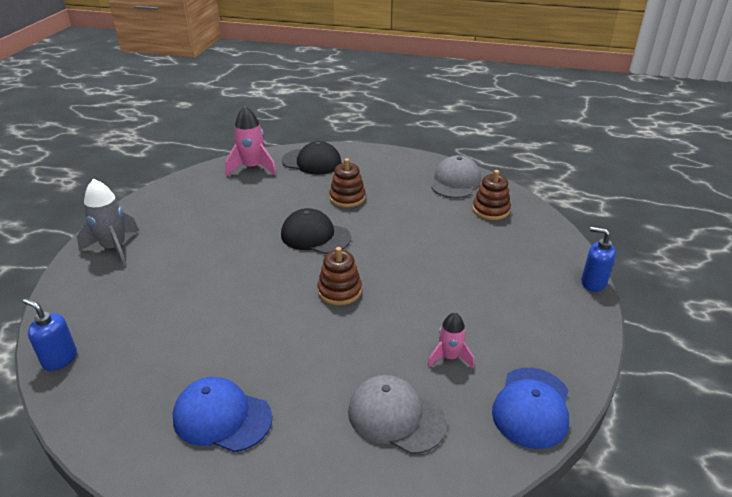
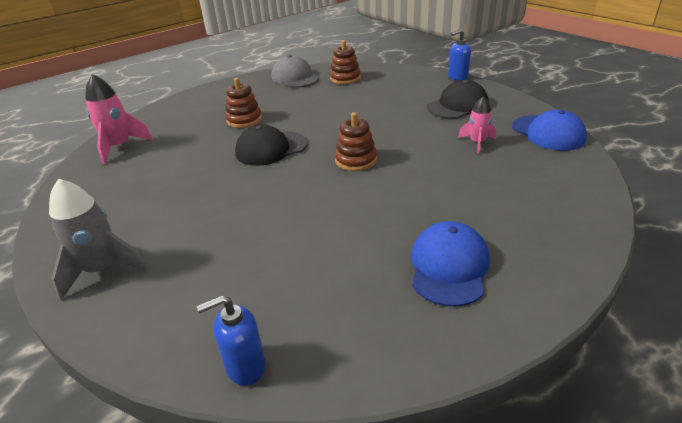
camera: 50 degrees left, 0 degrees up
blue cap [173,377,272,452] -> blue cap turned 135 degrees clockwise [411,221,490,307]
black cap [282,141,341,174] -> black cap moved to [427,80,489,119]
grey cap [348,375,447,454] -> none

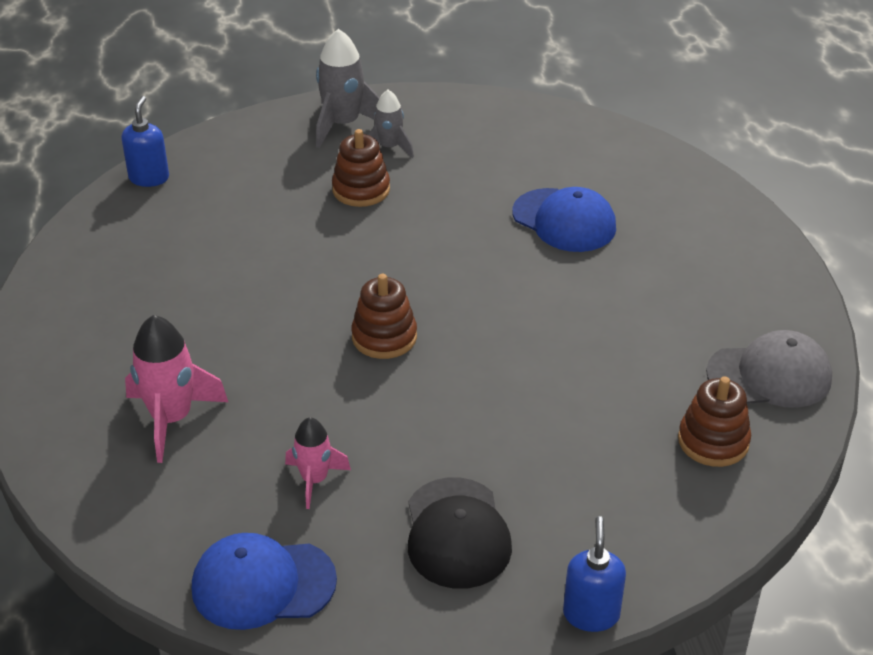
camera: 115 degrees right, 5 degrees up
pink rocket [85,74,153,164] -> pink rocket moved to [125,315,228,463]
brown stacking toy [225,78,262,128] -> brown stacking toy moved to [332,129,390,207]
black cap [235,125,307,166] -> none
blue cap [411,221,490,307] -> blue cap moved to [512,187,616,252]
none -> grey rocket [368,90,414,158]

